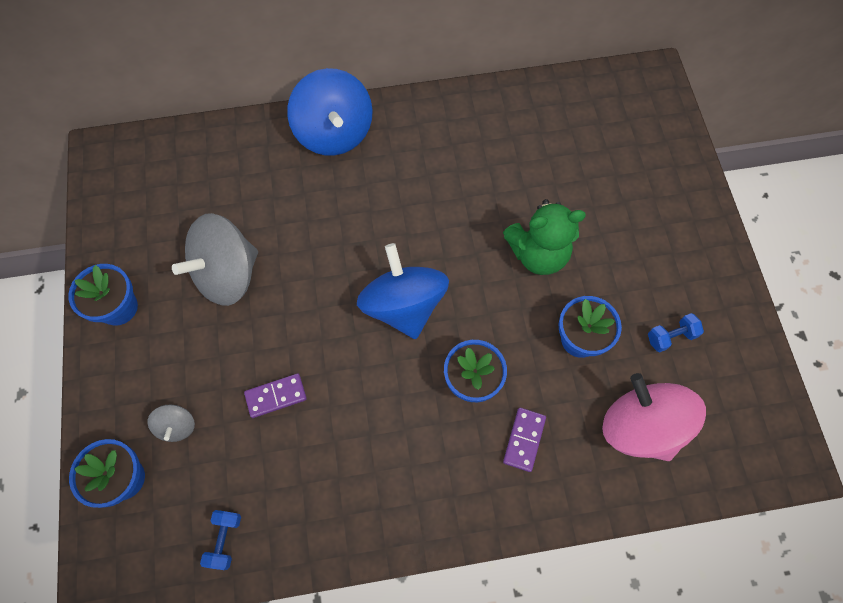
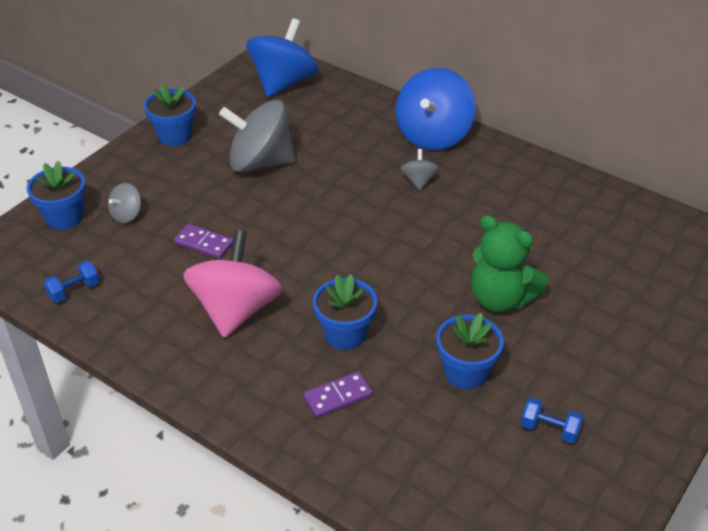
camera: 45 degrees right, 25 degrees down
blue spinning top [357,243,449,339] -> blue spinning top moved to [246,18,319,97]
pink spinning top [602,373,706,461] -> pink spinning top moved to [183,230,282,338]
none -> grey spinning top [400,149,439,190]

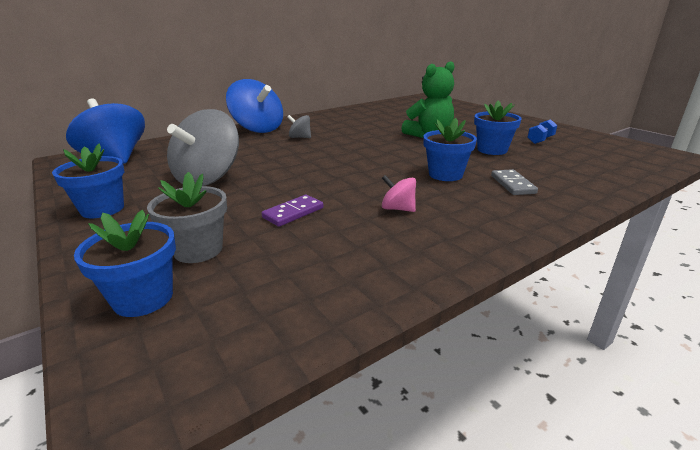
camera: 70 degrees left, 15 degrees down
blue dumbbell [44,261,100,303] -> none
grey spinning top [108,183,141,223] -> grey flower pot [147,172,227,263]
pink spinning top [183,230,282,338] -> pink spinning top [382,175,416,212], size x0.46
purple domino [304,371,373,418] -> grey domino [491,169,538,195]

